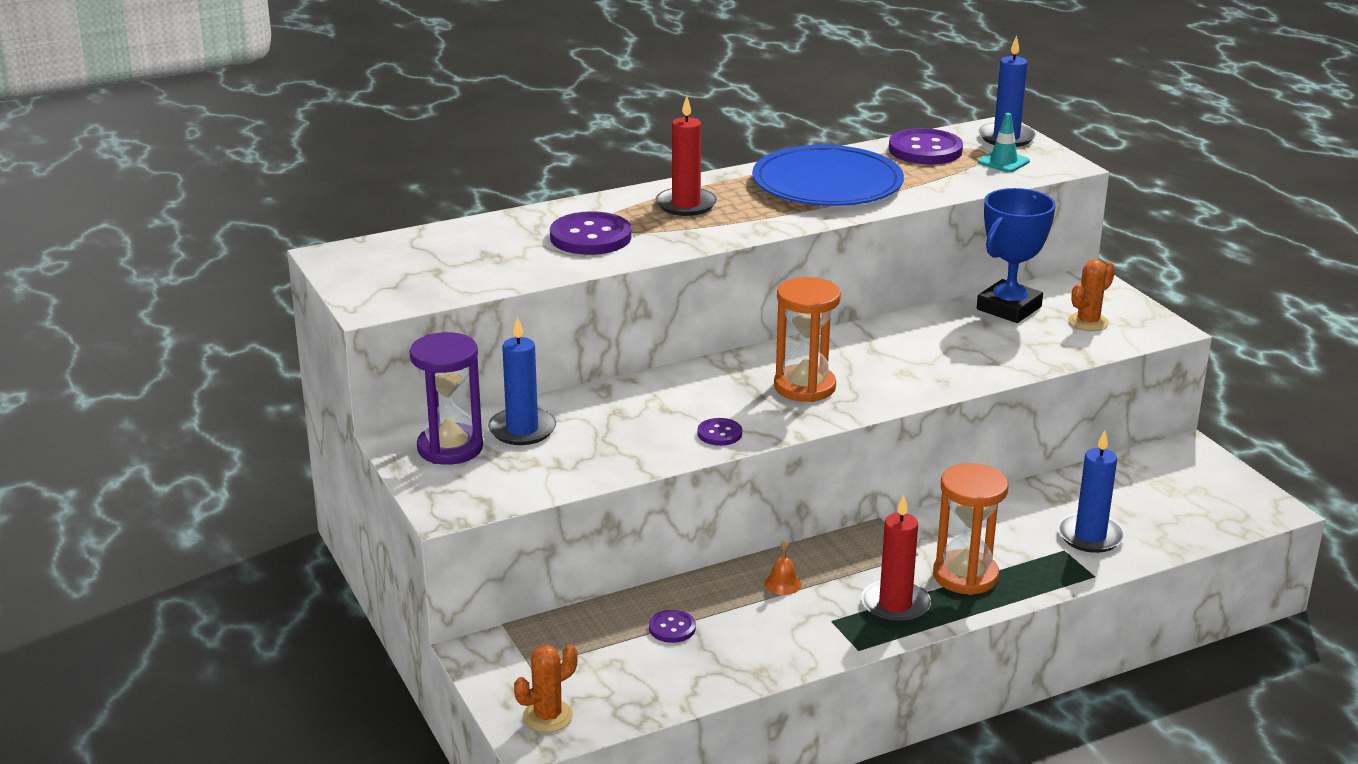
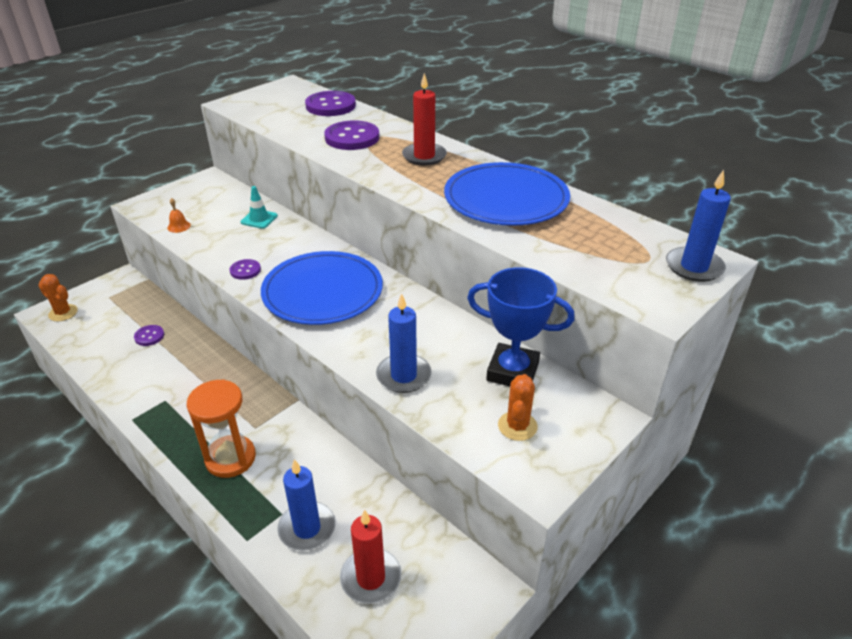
camera: 70 degrees right, 10 degrees up
purple hourglass [410,332,483,465] -> none
blue candle [488,317,556,445] -> blue candle moved to [376,293,432,393]
orange bell [765,540,802,595] -> orange bell moved to [167,198,191,233]
orange hourglass [774,277,841,402] -> blue plate [261,251,383,325]
red candle [861,494,931,623] -> red candle moved to [340,509,401,604]
purple button [889,128,963,164] -> purple button moved to [305,91,356,116]
turquoise traffic cone [978,113,1030,172] -> turquoise traffic cone moved to [241,186,278,229]
orange cactus [1068,259,1115,331] -> orange cactus turned 75 degrees clockwise [498,374,538,441]

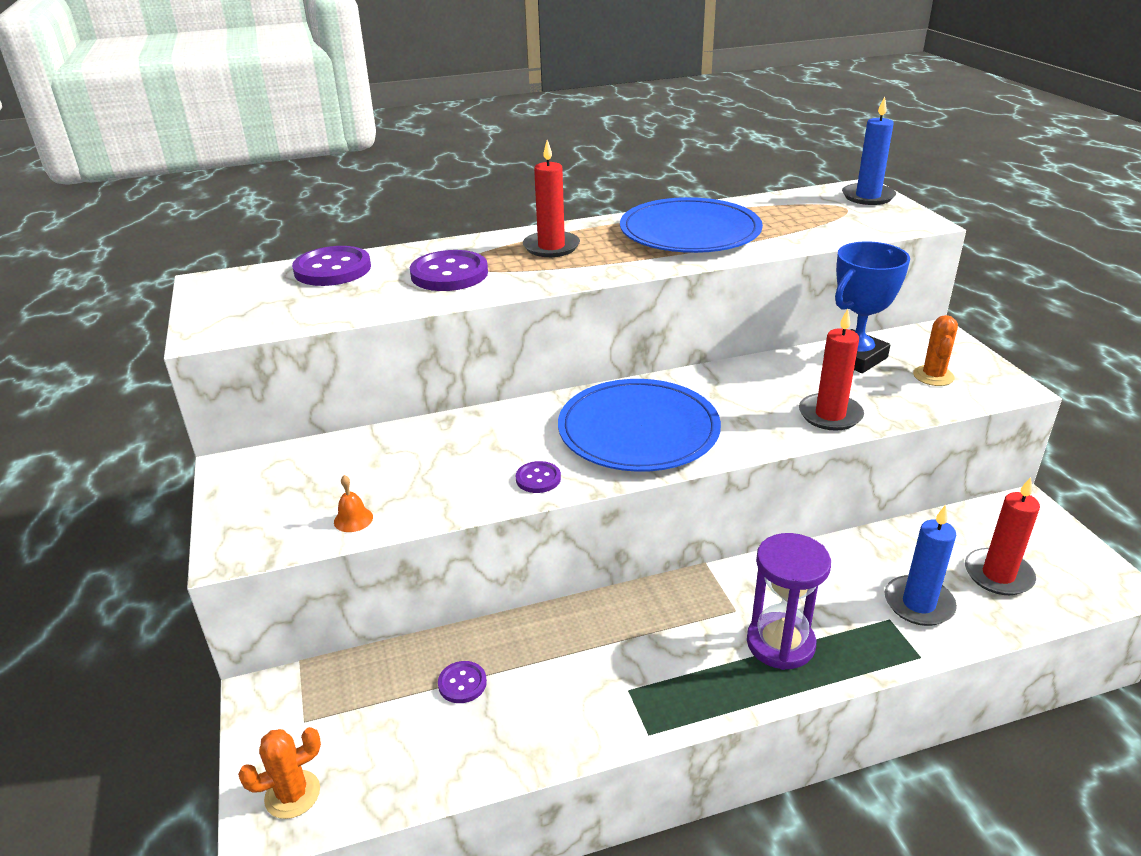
camera: 60 degrees left, 5 degrees down
orange hourglass [187,379,256,478] -> purple hourglass [747,533,831,670]
turquoise traffic cone [241,186,278,229] -> none
blue candle [376,293,432,393] -> red candle [799,309,864,431]
orange cactus [498,374,538,441] -> orange cactus turned 60 degrees clockwise [913,315,958,386]

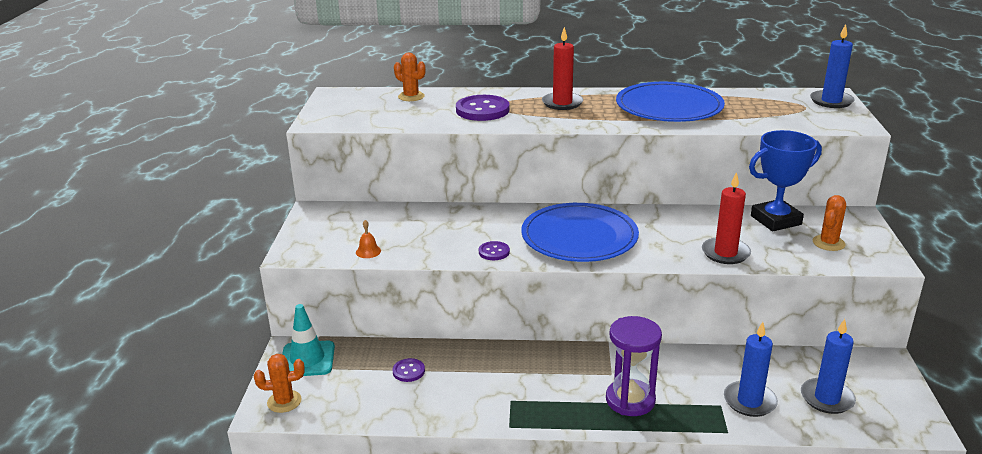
camera: 20 degrees right, 5 degrees down
purple button [292,246,371,286] -> orange cactus [394,53,425,101]
red candle [965,477,1040,595] -> blue candle [801,319,856,414]
none -> turquoise traffic cone [282,304,335,376]

